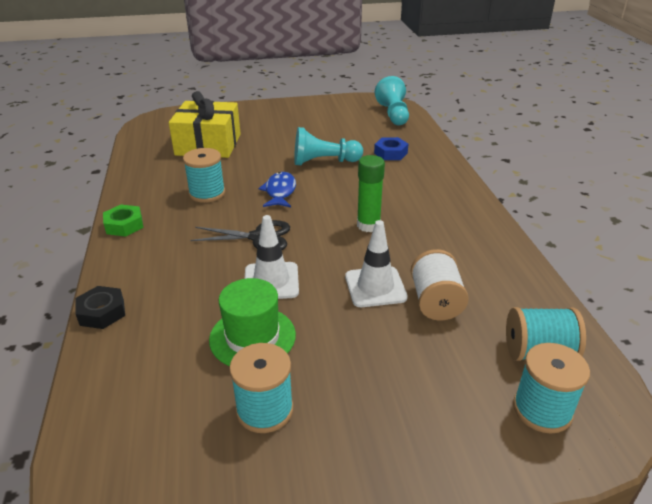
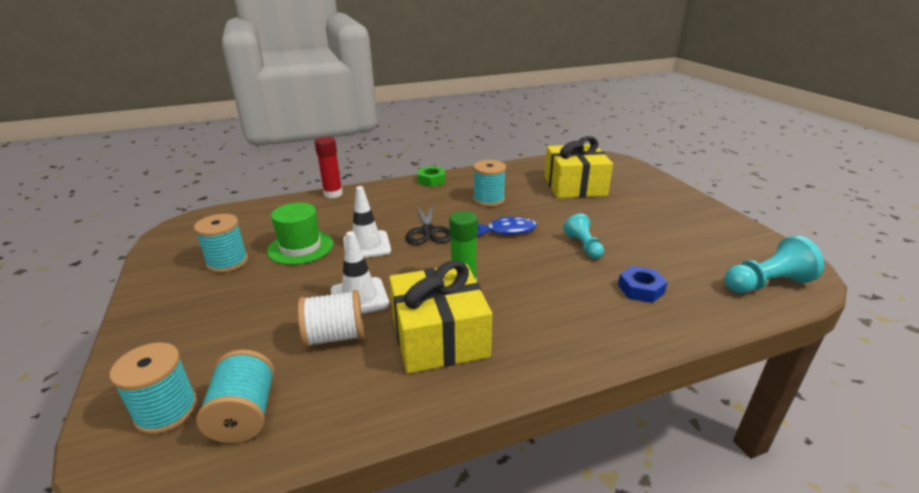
camera: 80 degrees right, 5 degrees down
black nut [76,286,125,329] -> red glue stick [315,136,343,198]
turquoise pawn [294,127,363,165] -> turquoise pawn [563,213,604,259], size x0.67
none -> yellow gift [389,261,492,373]

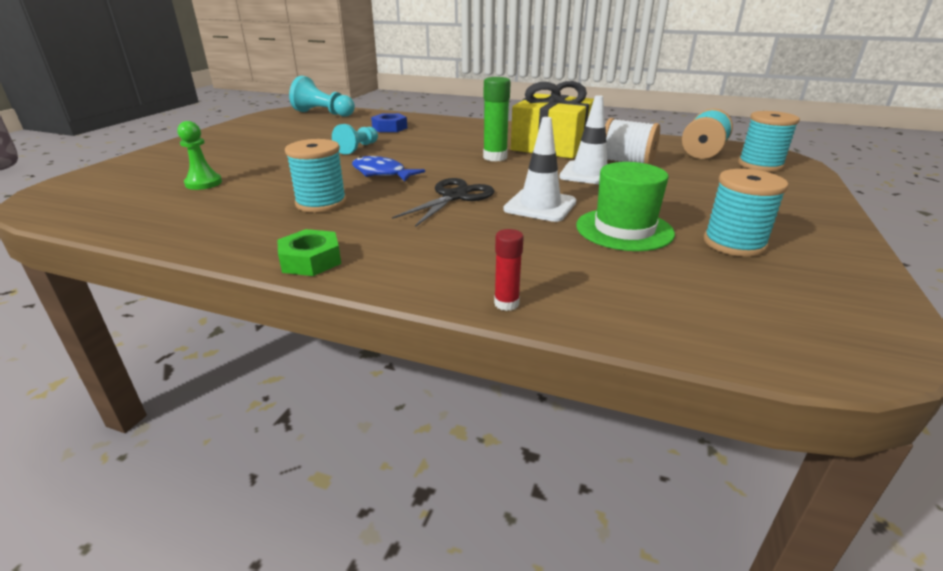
camera: 140 degrees left, 0 degrees up
red glue stick [315,136,343,198] -> red glue stick [494,229,524,311], size x0.58
yellow gift [544,136,613,198] -> green pawn [177,121,222,190]

